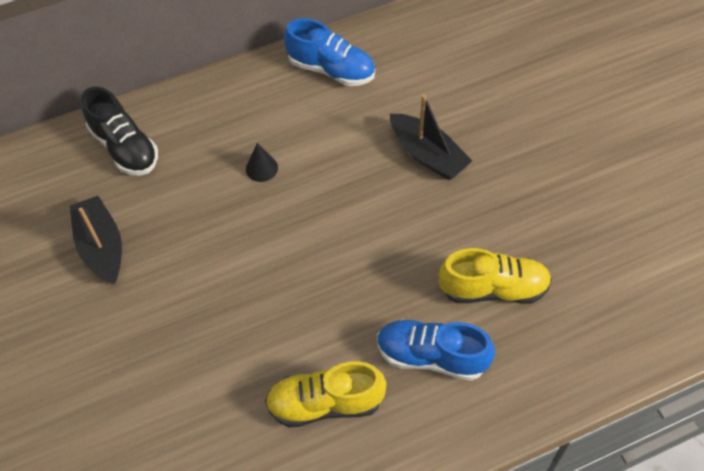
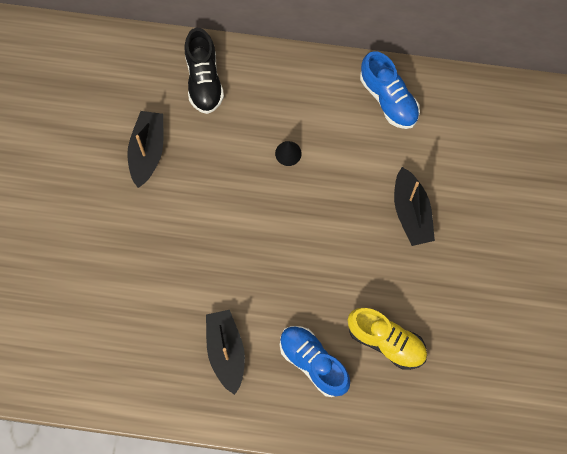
camera: 30 degrees right, 15 degrees up
yellow shoe [265,361,386,427] -> black boat [206,310,245,395]

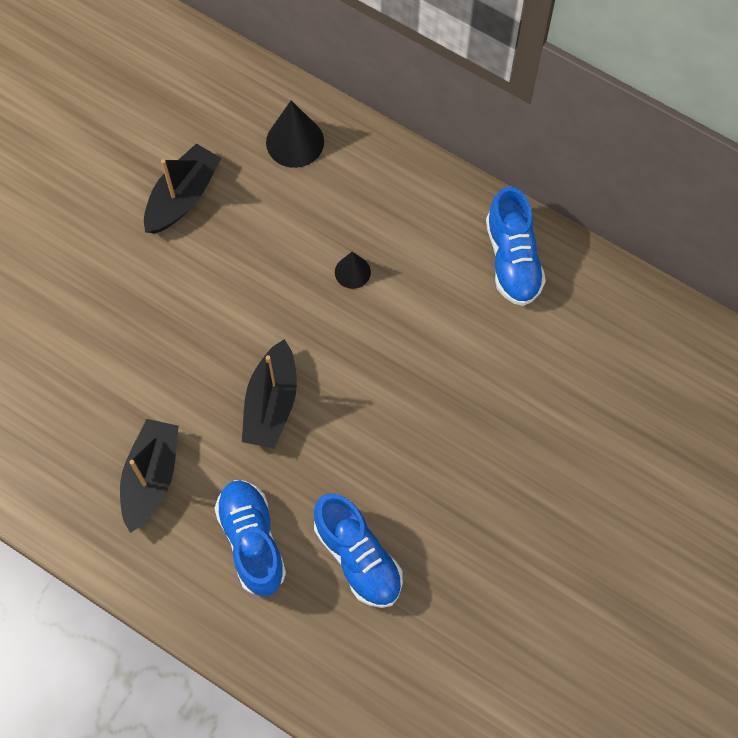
camera: 25 degrees right, 5 degrees down
black shoe [184,28,224,114] -> black cone [266,101,324,168]
yellow shoe [348,308,427,370] -> blue shoe [314,494,403,608]
black boat [394,167,435,246] -> black boat moved to [242,339,297,449]

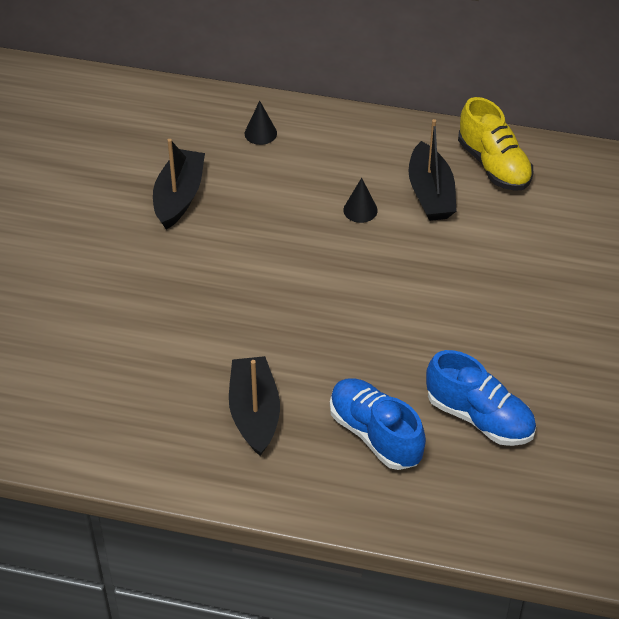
camera: 20 degrees left, 20 degrees down
black boat [242,339,297,449] -> black boat moved to [408,119,456,221]
black cone [266,101,324,168] -> black cone [245,101,277,145], size x0.60
blue shoe [486,187,546,306] -> yellow shoe [458,97,533,191]

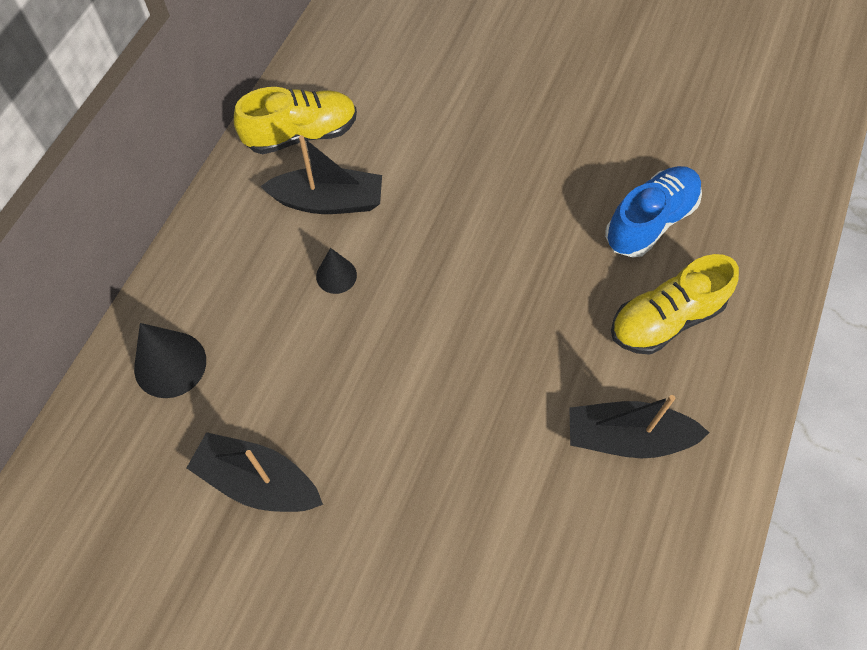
camera: 80 degrees left, 15 degrees up
black cone [245,101,277,145] -> black cone [134,323,206,398], size x1.67
blue shoe [330,378,426,470] -> yellow shoe [611,254,739,355]

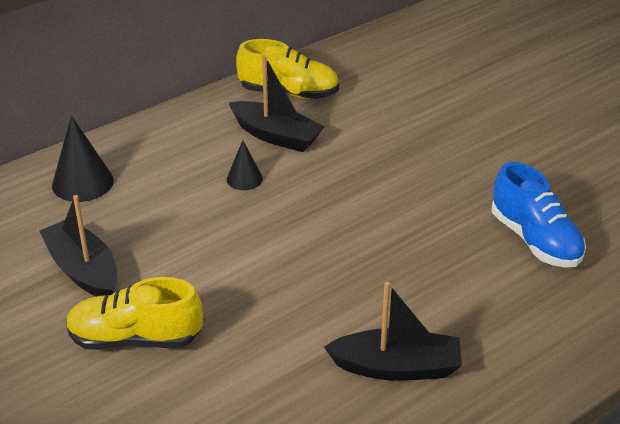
camera: 30 degrees right, 25 degrees down
black boat [569,395,710,459] -> black boat turned 150 degrees clockwise [324,282,462,381]
blue shoe [605,166,702,258] -> blue shoe turned 75 degrees clockwise [492,162,586,268]
yellow shoe [611,254,739,355] -> yellow shoe moved to [66,277,203,350]

